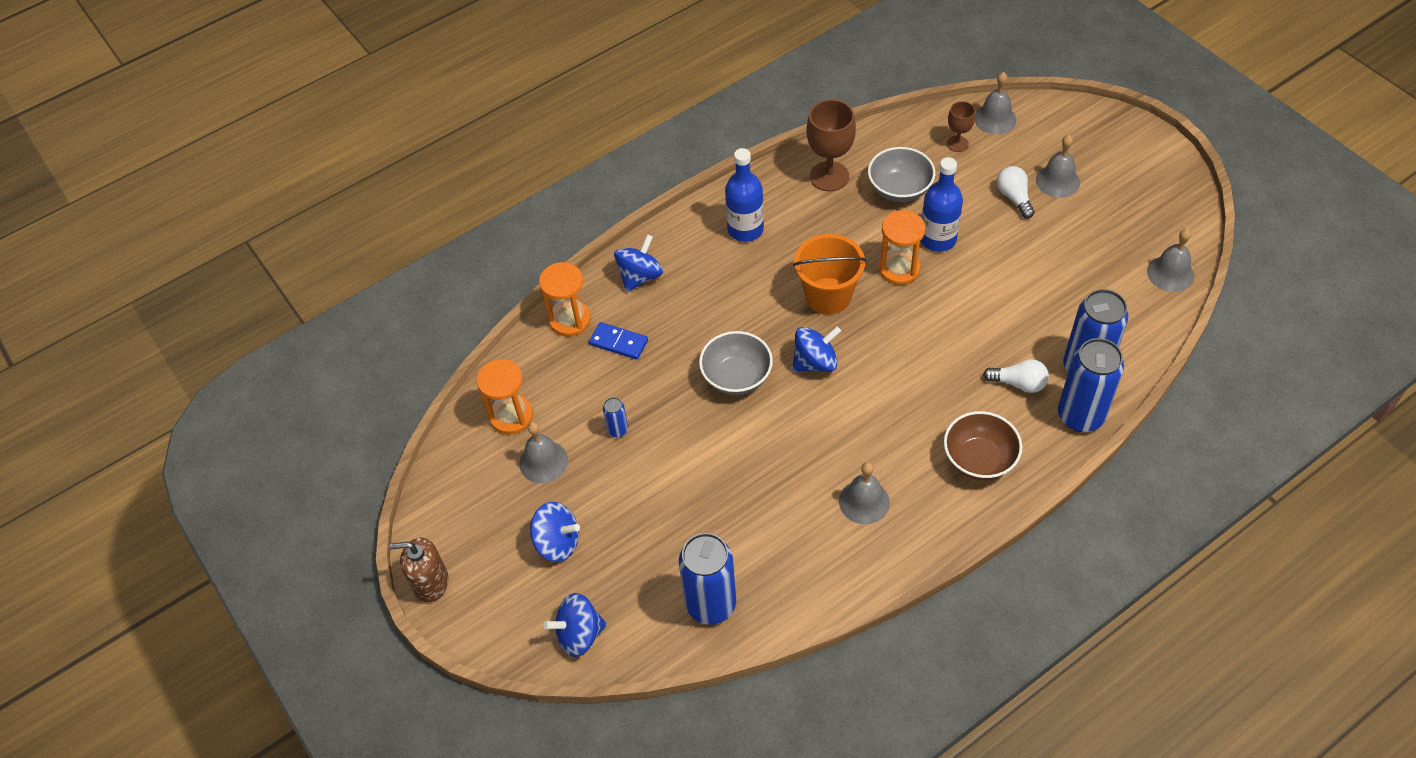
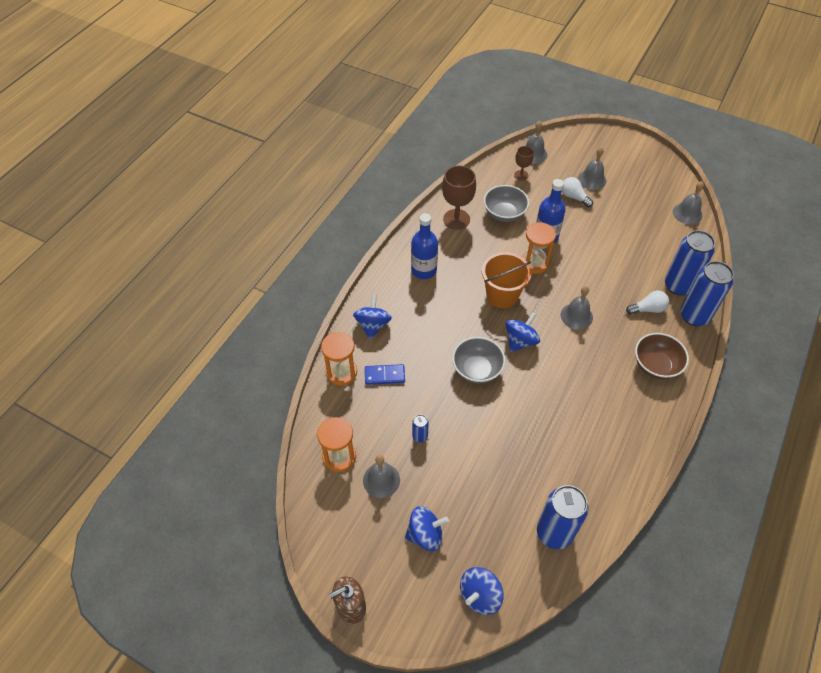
camera: 30 degrees left, 0 degrees up
grey bell [839,462,890,524] -> grey bell moved to [561,286,593,330]

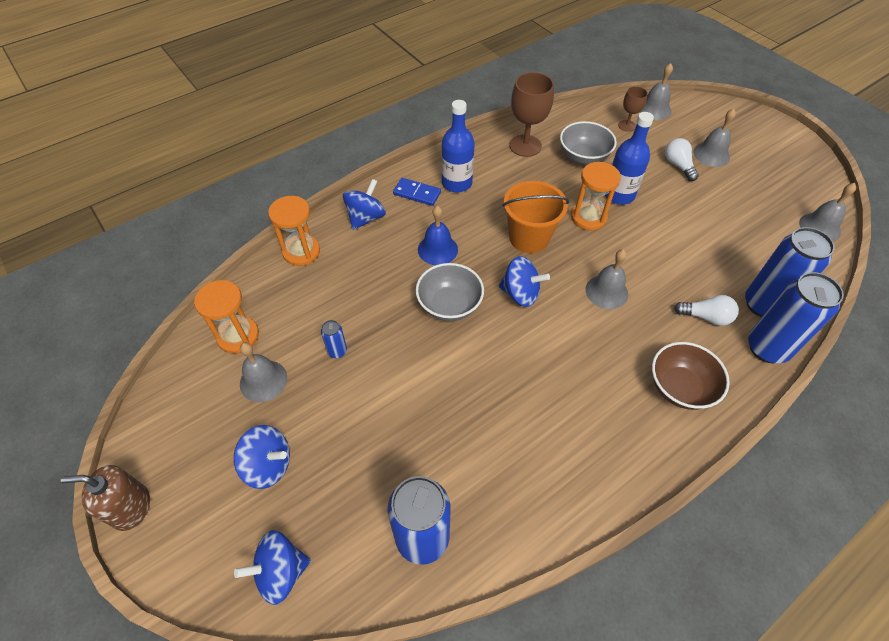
camera: 25 degrees right, 0 degrees up
blue domino [365,364,405,385] -> blue domino moved to [393,178,441,206]
blue spinning top [506,312,540,352] -> blue spinning top turned 45 degrees clockwise [499,256,550,307]
none -> blue bell [418,206,458,265]

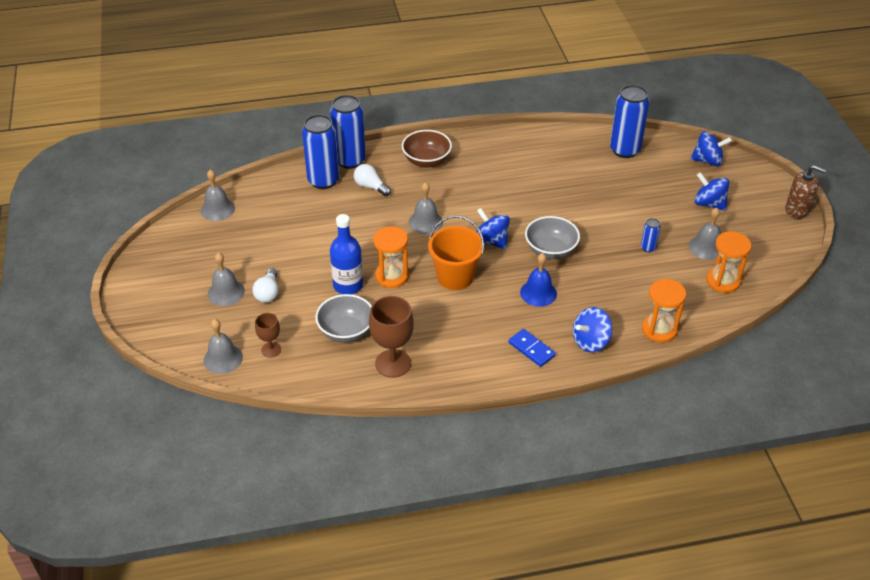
camera: 155 degrees left, 10 degrees down
blue bottle [441,100,475,193] -> none

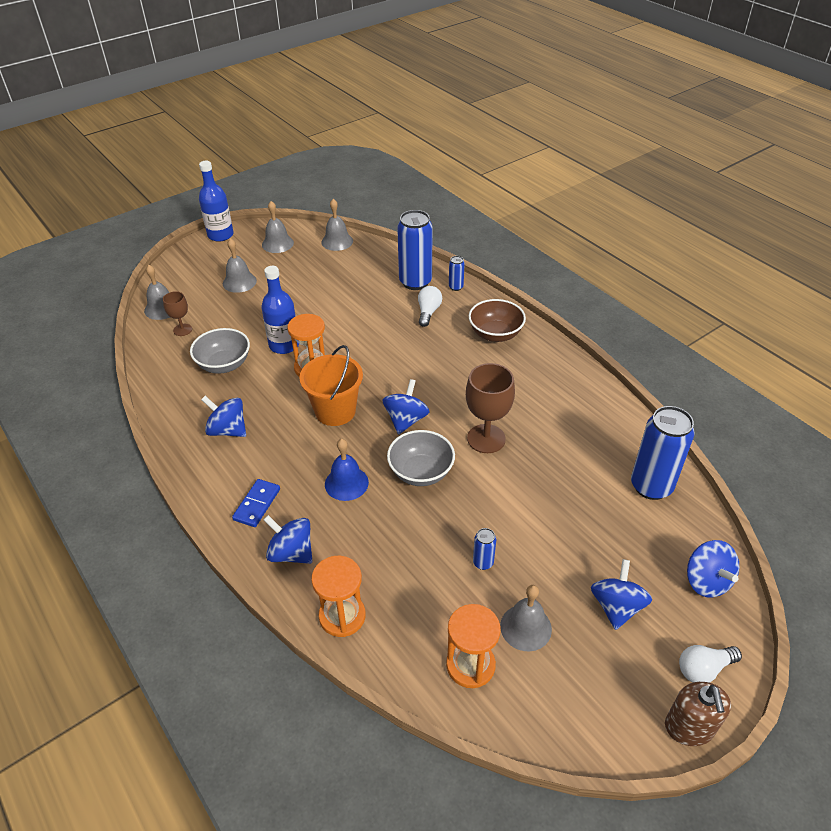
camera: 65 degrees right, 0 degrees up
white light bulb [252,268,278,303] -> white light bulb moved to [679,645,742,683]
blue can [330,95,366,169] -> blue can [449,256,465,291], size x0.45
brown goblet [369,296,414,378] -> brown goblet moved to [466,363,515,453]
grey bell [409,182,443,234] -> grey bell moved to [262,201,294,253]
none -> blue bottle [199,161,234,242]
none -> blue spinning top [201,396,246,437]

